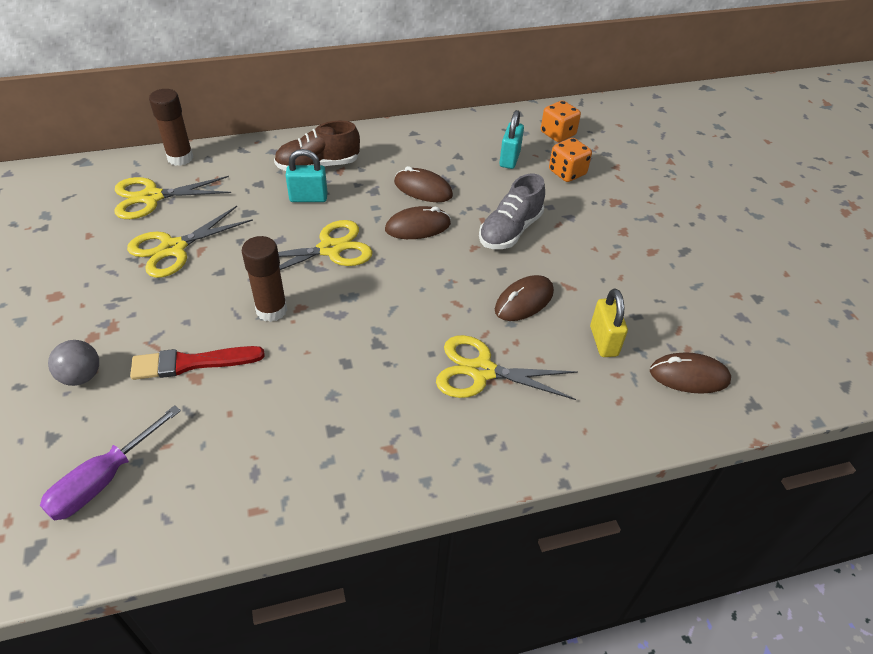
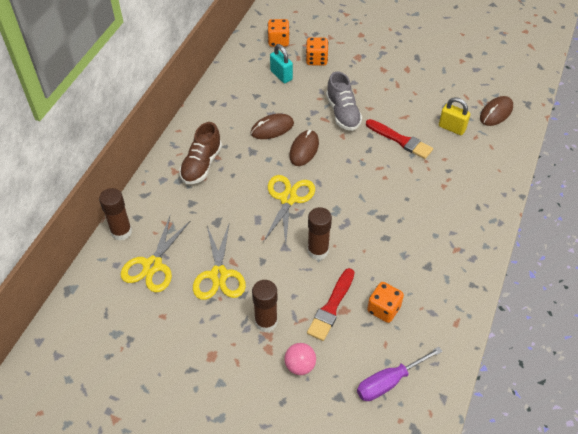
camera: 50 degrees left, 5 degrees up
purple screwdriver [40,405,181,520] -> purple screwdriver turned 75 degrees clockwise [357,347,443,401]
grey ball [48,340,99,386] -> pink ball [284,343,316,375]
turquoise padlock [286,149,327,202] -> none
yellow scissors [436,335,578,400] -> none
brown mouse [495,275,554,321] -> red brush [366,119,433,159]
none -> brown glue stick [252,280,278,332]
none -> orange dice [367,282,404,323]

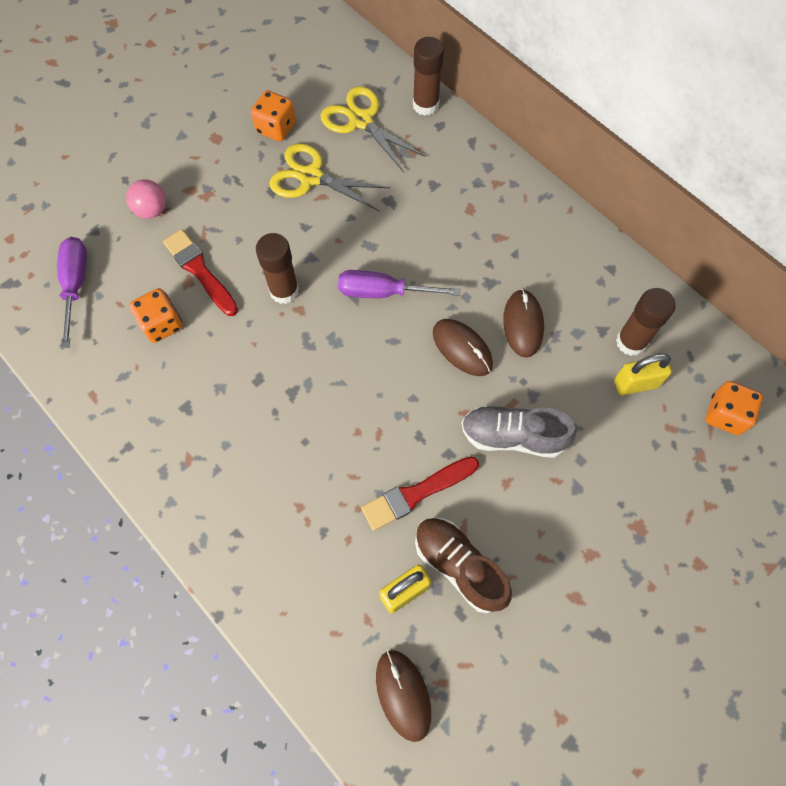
camera: 115 degrees right, 15 degrees up
brown shoe [179,122,222,184] -> brown shoe moved to [415,518,512,613]
brown glue stick [252,280,278,332] -> brown glue stick moved to [616,288,676,356]
yellow scissors [263,175,315,245] -> purple screwdriver [338,270,460,298]
turquoise padlock [270,44,293,83] -> yellow padlock [614,353,672,395]
orange dice [306,37,329,66] -> orange dice moved to [251,90,296,141]

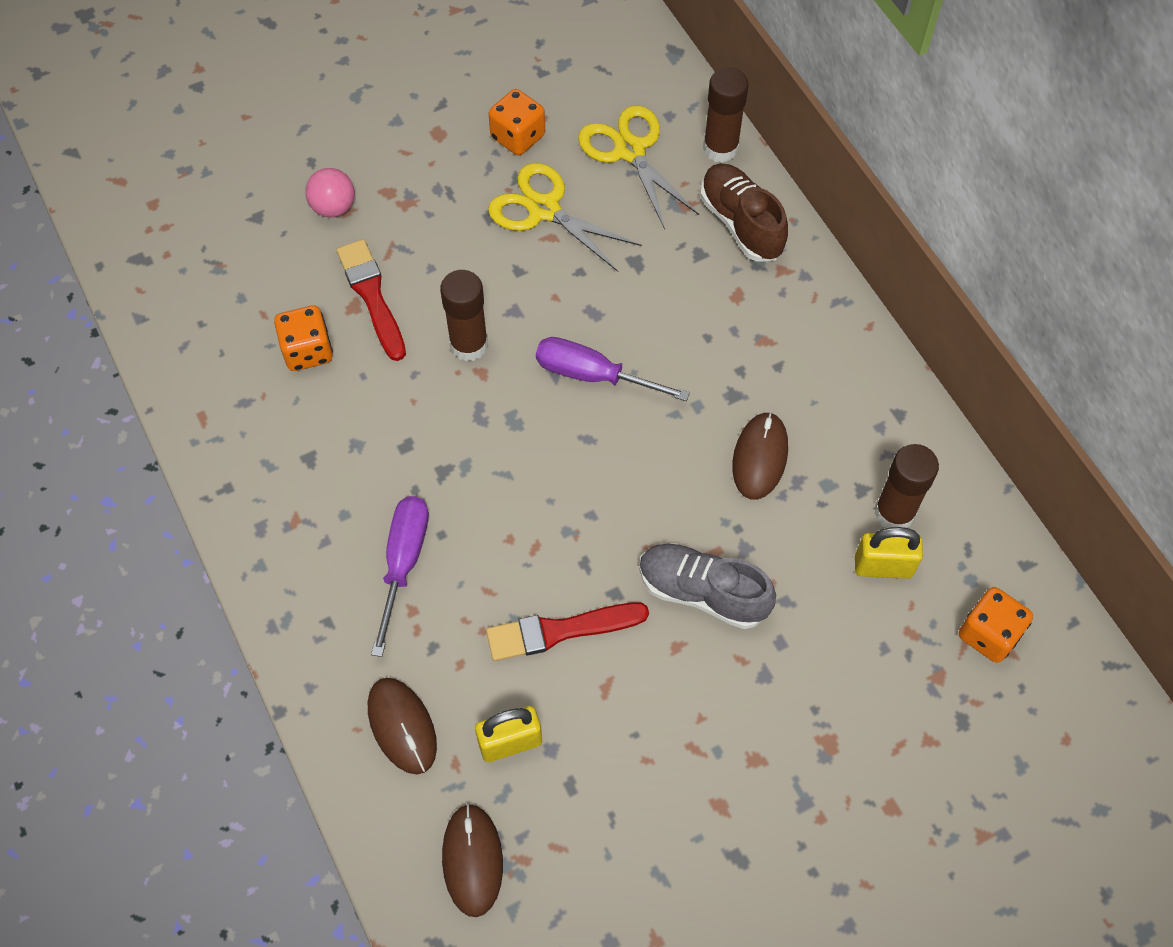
camera: 15 degrees right, 5 degrees down
purple screwdriver [57,237,87,348] -> purple screwdriver moved to [371,496,429,657]
brown shoe [415,518,512,613] -> brown shoe moved to [700,163,788,262]
brown mouse [433,319,493,376] -> brown mouse moved to [368,678,437,774]

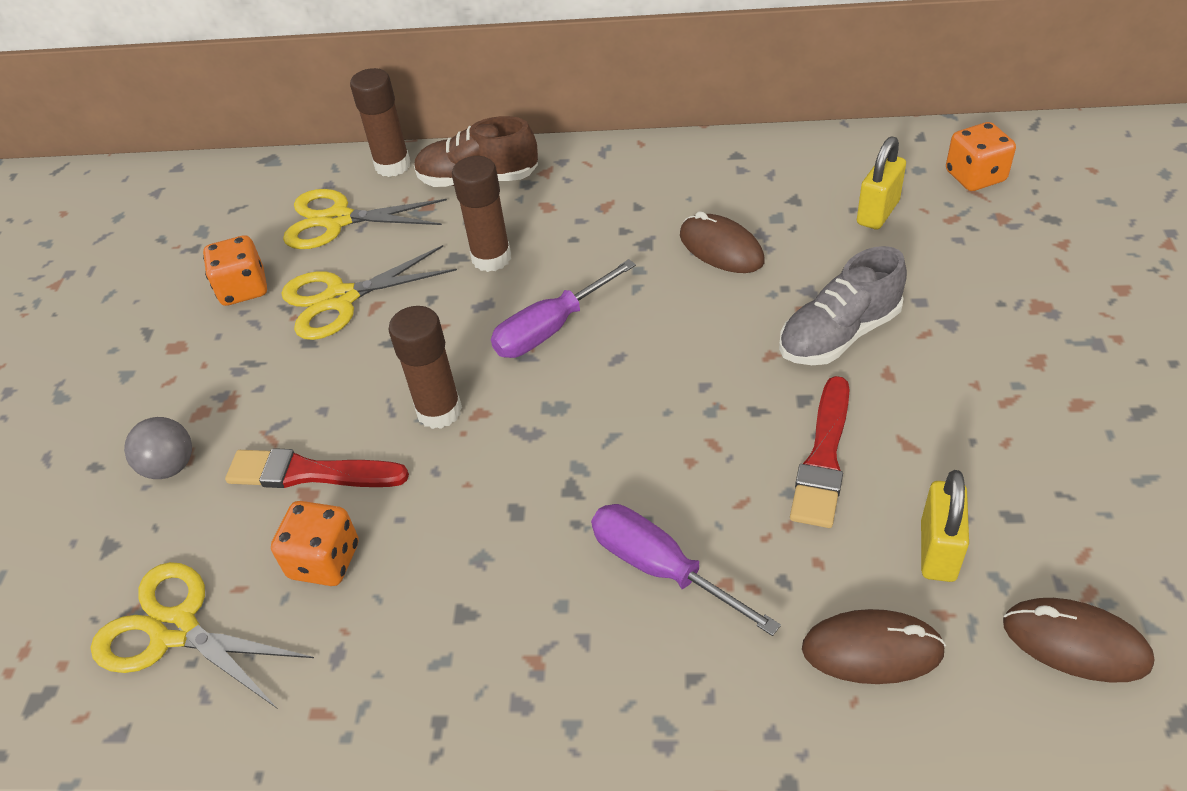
camera: 55 degrees left, 15 degrees down
pink ball [305,168,355,217] -> grey ball [124,417,192,479]
brown glue stick [874,444,939,528] -> brown glue stick moved to [452,156,511,272]
none -> yellow scissors [91,562,314,708]

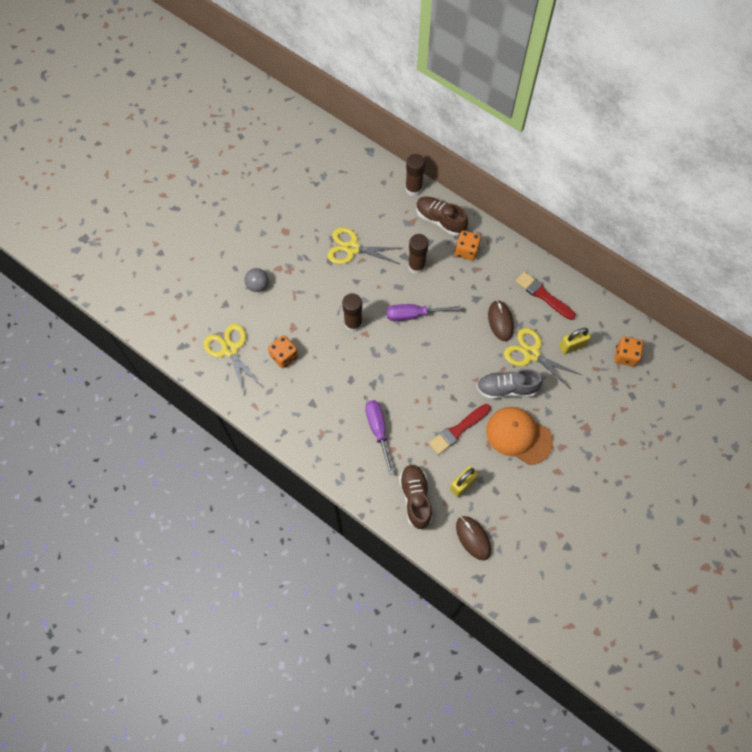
camera: 30 degrees right, 20 degrees up
orange dice [203,235,267,306] -> orange dice moved to [455,231,481,261]
red brush [225,448,409,488] -> red brush moved to [515,271,576,320]
yellow scissors [283,189,447,249] -> yellow scissors moved to [504,328,582,390]
brown mouse [802,609,946,684] -> brown shoe [399,464,432,529]
none -> orange cap [486,407,553,465]

